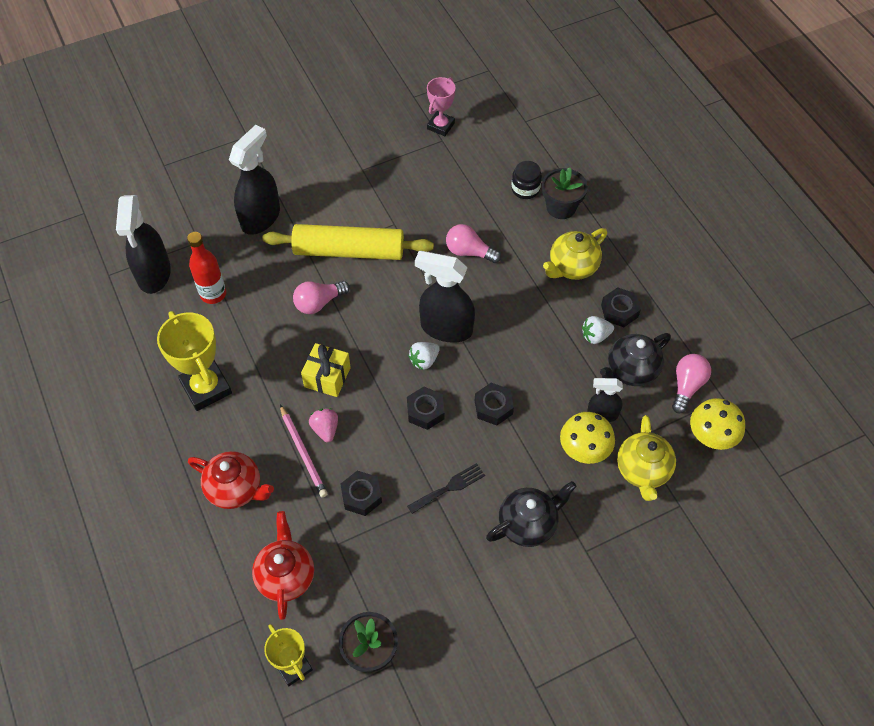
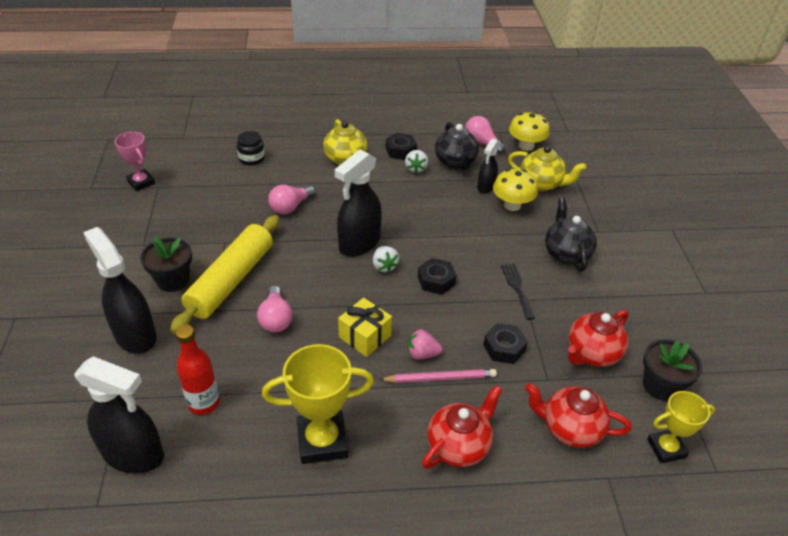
camera: 70 degrees left, 15 degrees down
black nut [475,383,514,426] -> none
black flower pot [542,167,588,219] -> black flower pot moved to [140,237,192,292]
none -> red teapot [568,310,629,367]

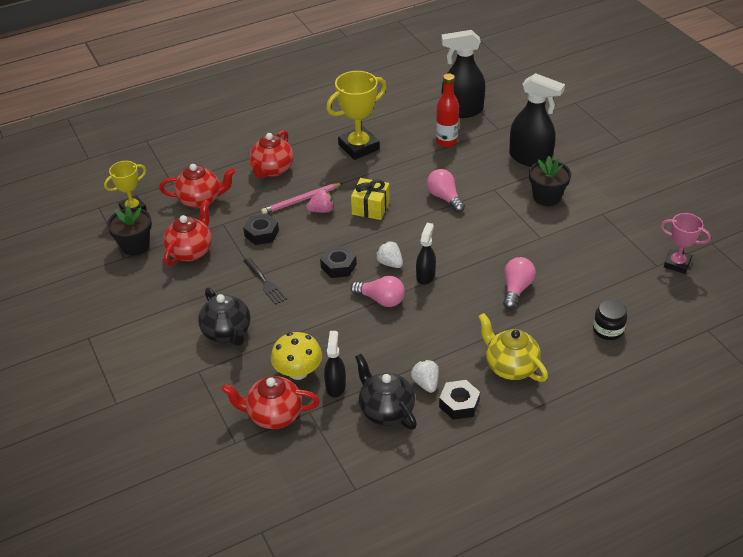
camera: 160 degrees right, 0 degrees up
yellow rolling pin [170,215,279,334] -> none
black spray bottle [334,149,382,257] -> black spray bottle [416,223,436,285], size x0.56
pink light bulb [465,116,505,154] -> pink light bulb moved to [350,276,405,307]
yellow teapot [508,146,586,191] -> red teapot [221,376,320,429]
yellow mushroom [509,112,550,151] -> none

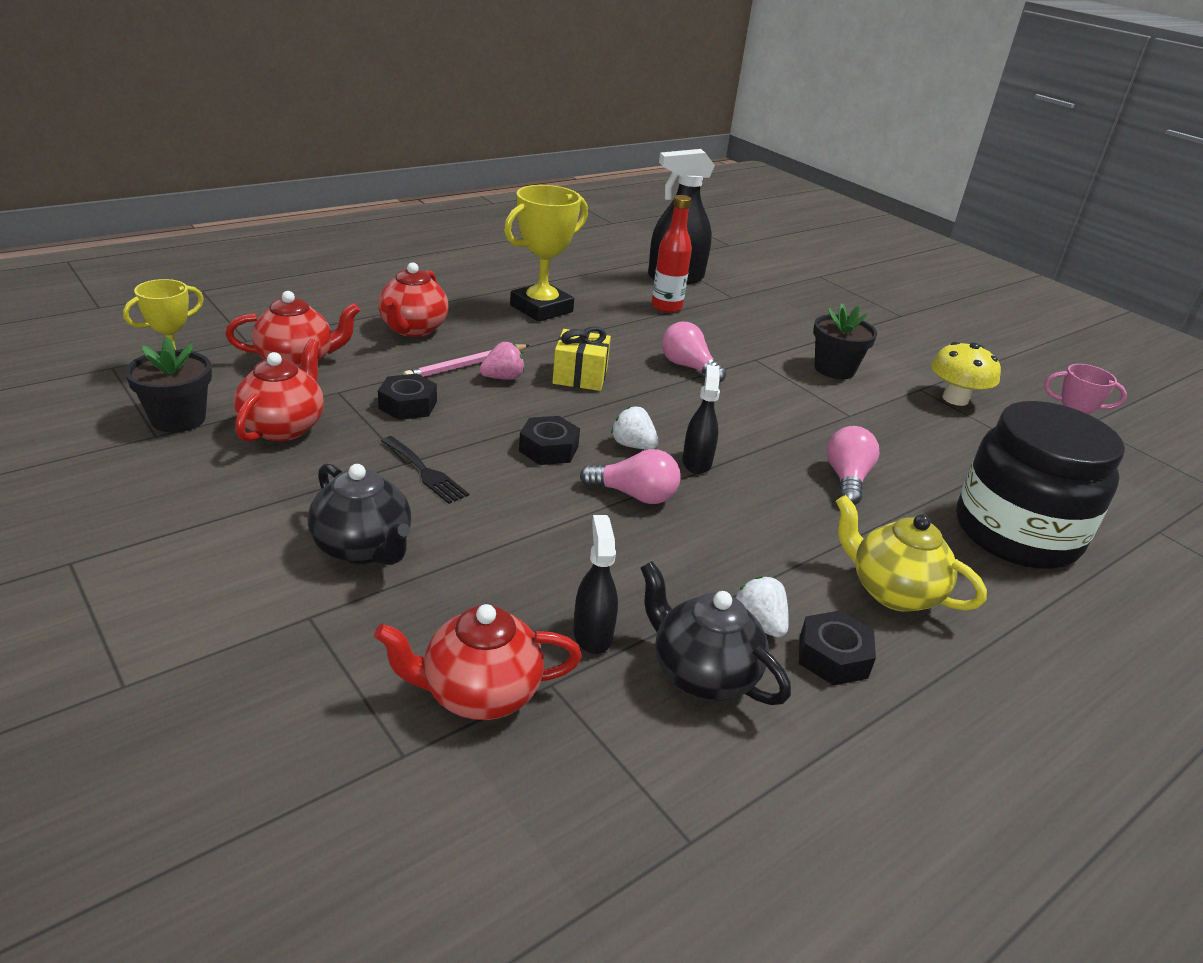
camera: 15 degrees left, 10 degrees down
yellow mushroom [271,332,322,380] -> yellow mushroom moved to [931,342,1001,406]
black spray bottle [509,73,565,167] -> none
black jar [593,299,627,340] -> black jar [956,401,1125,569], size x2.43

